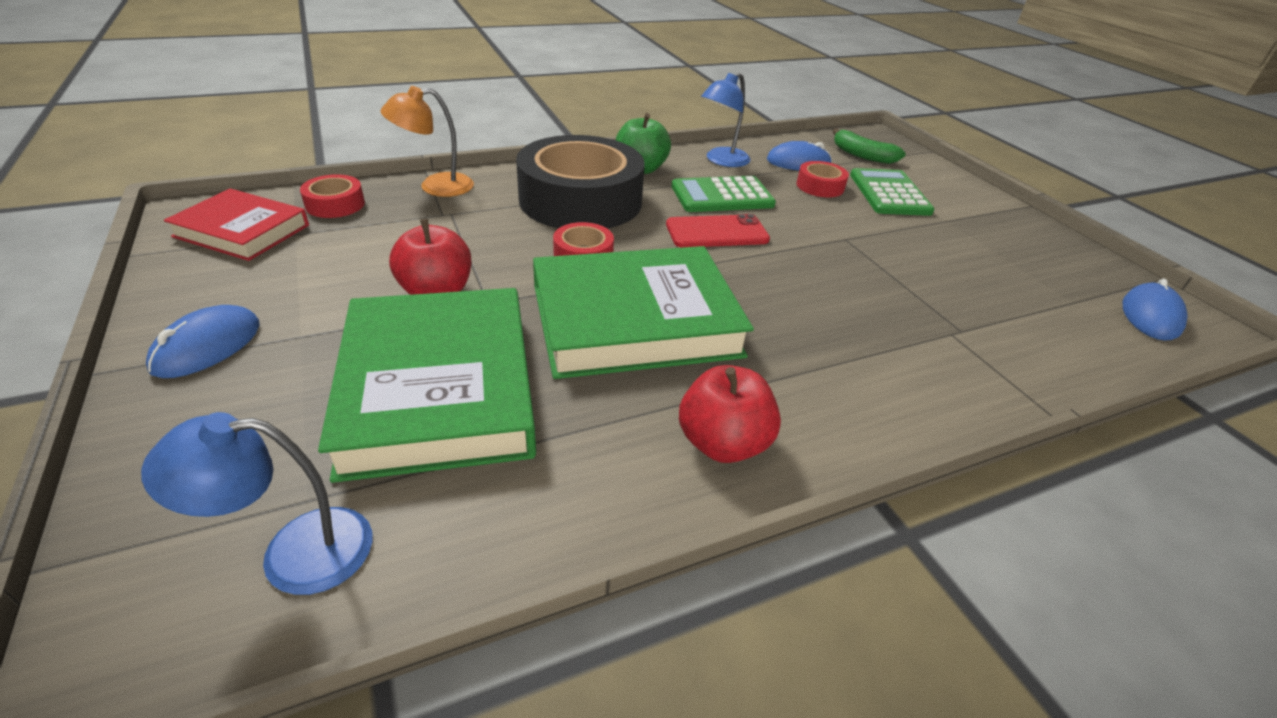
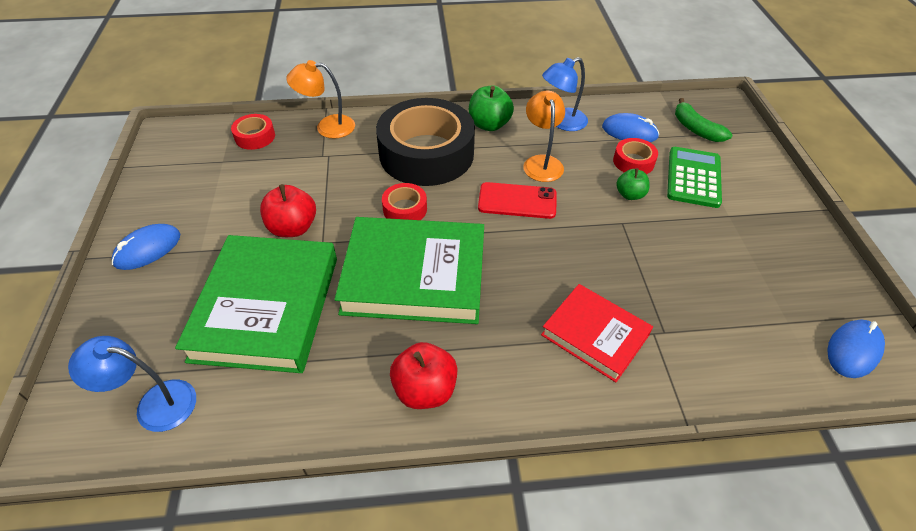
camera: 20 degrees right, 10 degrees up
red book [164,188,309,261] -> red book moved to [541,284,653,382]
green calculator [671,176,776,212] -> orange lamp [523,91,565,182]
none -> green apple [616,168,650,200]

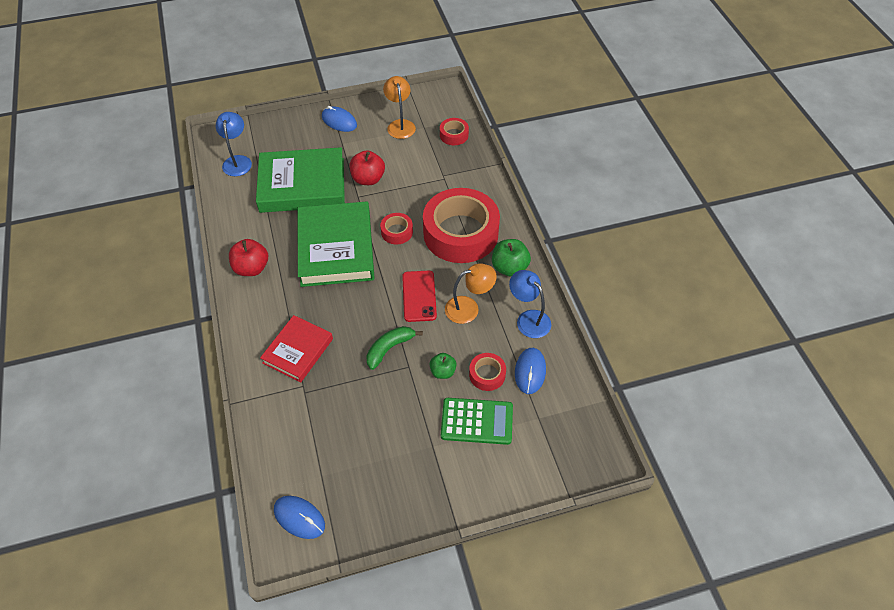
camera: 80 degrees right, 5 degrees up
orange lamp [286,60,355,139] -> orange lamp moved to [383,76,416,139]
black tape [376,98,475,186] -> red tape [423,188,500,263]
green banana [675,98,732,142] -> green banana moved to [366,326,423,370]

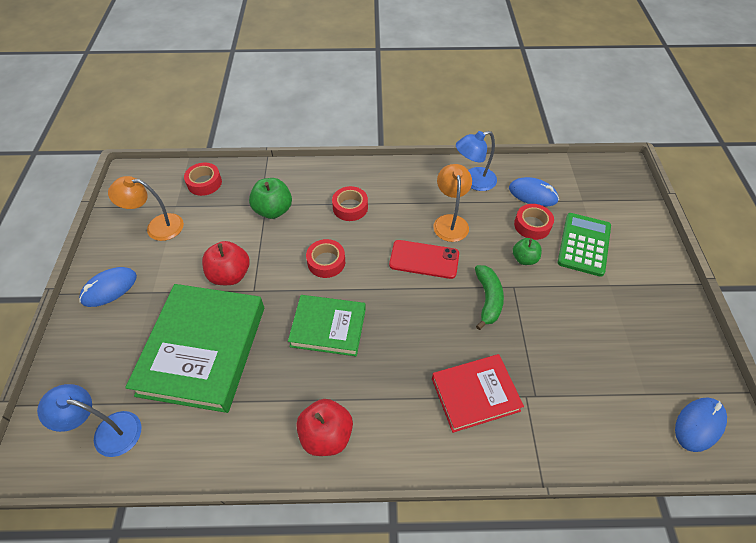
camera: 75 degrees left, 0 degrees up
red book [260,315,333,383] -> red book turned 60 degrees counterclockwise [432,354,524,433]
green book [298,201,374,287] -> green book [288,295,366,356], size x0.59
green banana [366,326,423,370] -> green banana turned 150 degrees counterclockwise [475,265,504,330]
red tape [423,188,500,263] -> red tape [332,186,368,221], size x0.43
green apple [492,239,531,277] -> green apple moved to [249,178,292,219]

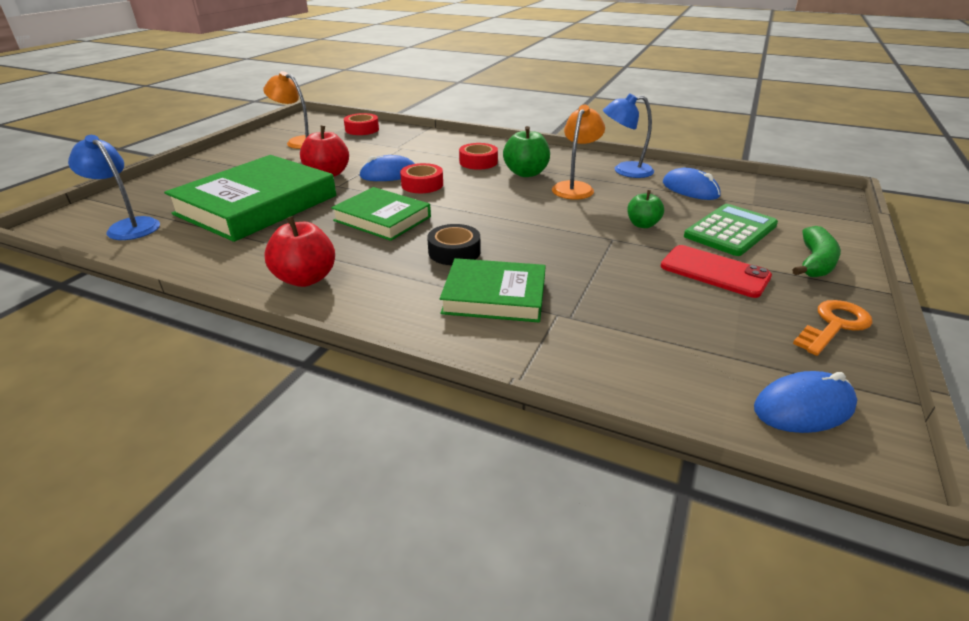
camera: 25 degrees right, 20 degrees down
blue mouse [79,267,137,307] -> blue mouse moved to [359,155,415,181]
green apple [249,178,292,219] -> green apple moved to [503,126,550,177]
red phone [389,240,459,279] -> red phone moved to [661,245,772,298]
red book [432,354,524,433] -> green book [440,258,546,322]
green banana [475,265,504,330] -> green banana moved to [792,226,841,277]
red tape [514,204,554,240] -> none
none -> black tape [427,224,480,265]
none -> orange key [793,300,873,356]

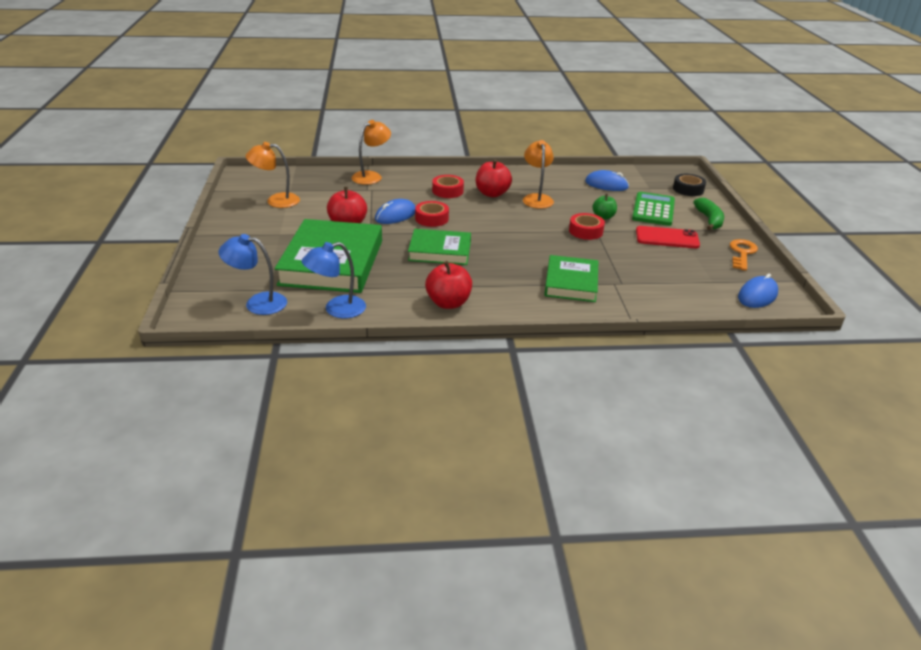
camera: 30 degrees left, 0 degrees up
red tape [344,113,379,135] -> red tape moved to [569,213,605,240]
black tape [427,224,480,265] -> black tape moved to [673,174,706,196]
green book [440,258,546,322] -> green book turned 60 degrees counterclockwise [544,255,598,302]
green apple [503,126,550,177] -> red apple [476,159,512,197]
blue lamp [603,93,654,178] -> blue lamp moved to [302,242,366,318]
none -> orange lamp [351,120,391,185]

